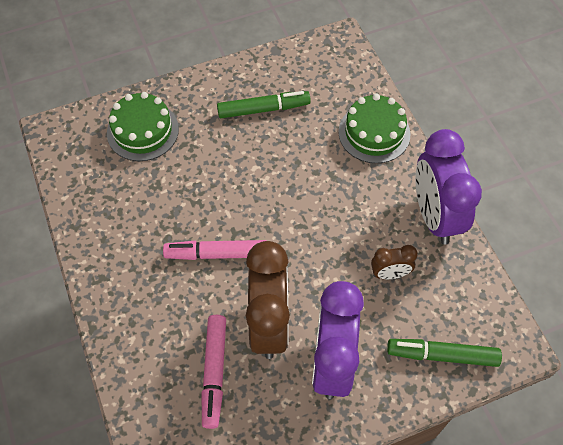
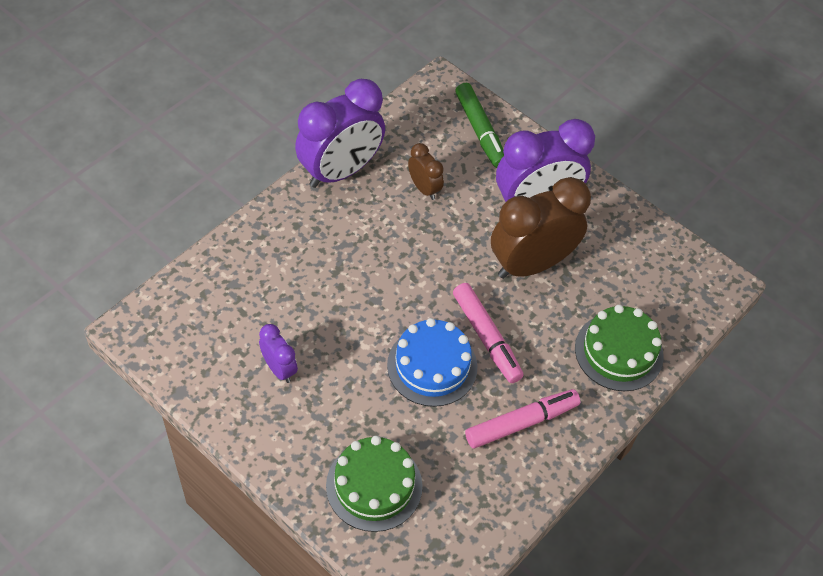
camera: 120 degrees left, 5 degrees down
pink marker [202,315,226,429] -> pink marker moved to [465,389,581,448]
green marker [217,91,311,118] -> purple clock [259,324,298,383]
green cake [338,94,410,163] -> green cake moved to [575,305,664,391]
none -> blue cake [387,318,477,407]

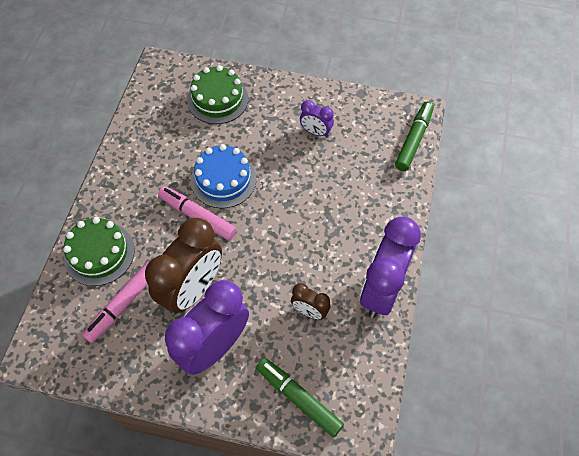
camera: 155 degrees right, 5 degrees up
pink marker [465,389,581,448] -> pink marker moved to [82,262,149,343]
none -> green marker [395,102,434,171]

